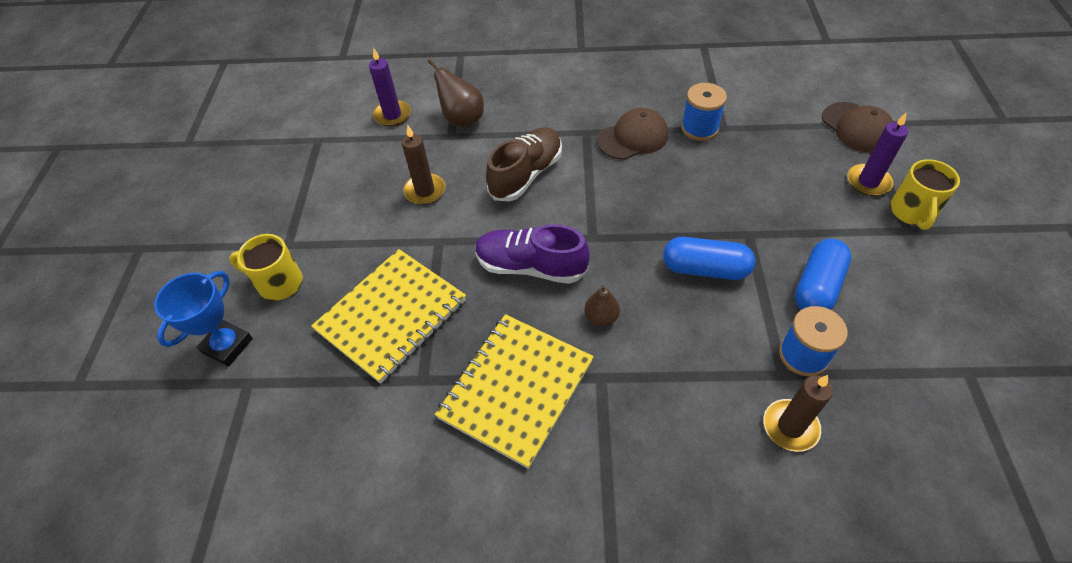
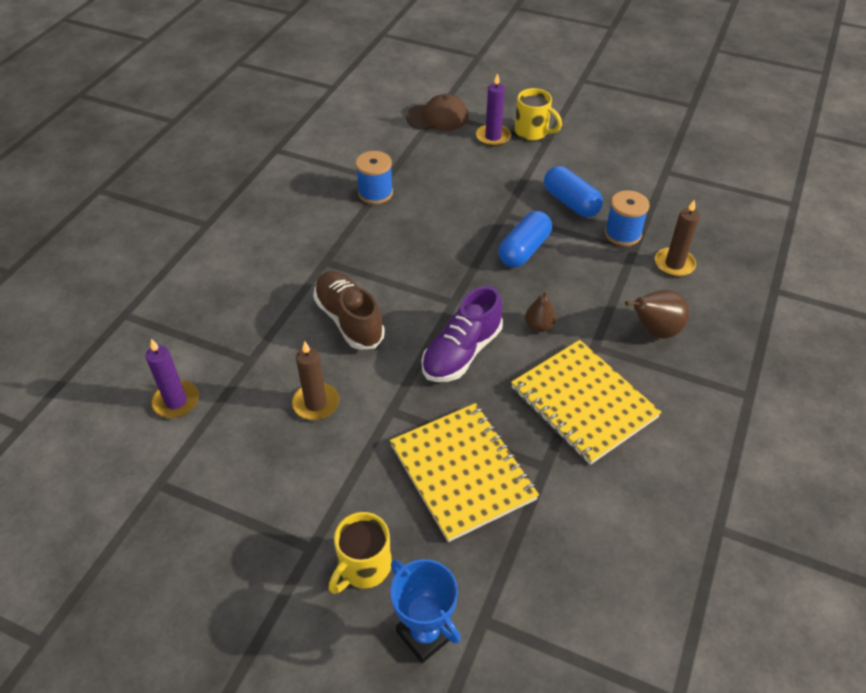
camera: 70 degrees left, 5 degrees down
brown pear [428,59,484,127] -> brown pear moved to [625,290,689,339]
brown cap [597,108,668,160] -> none

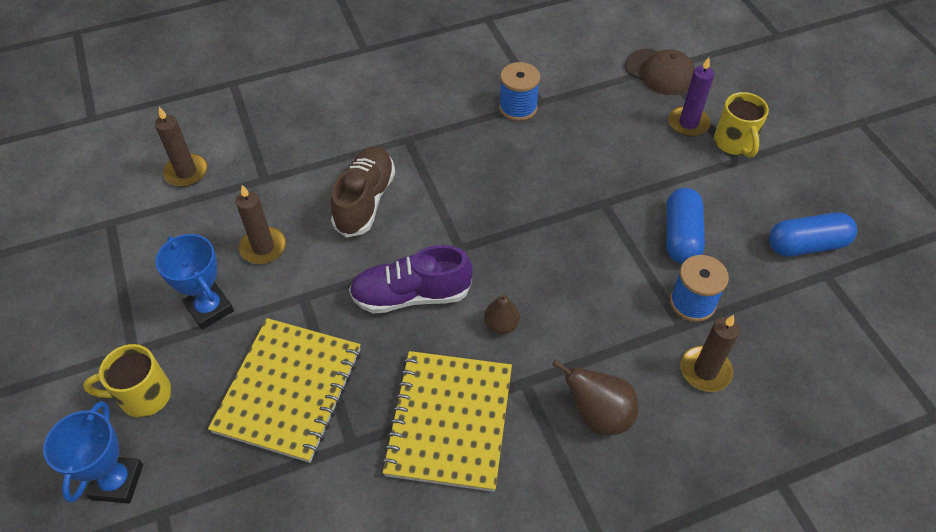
camera: 45 degrees right, 5 degrees up
purple candle [146,339,199,418] -> brown candle [155,107,208,187]
blue capsule [498,211,552,267] -> blue capsule moved to [769,212,857,257]
none -> blue trophy [155,234,234,330]

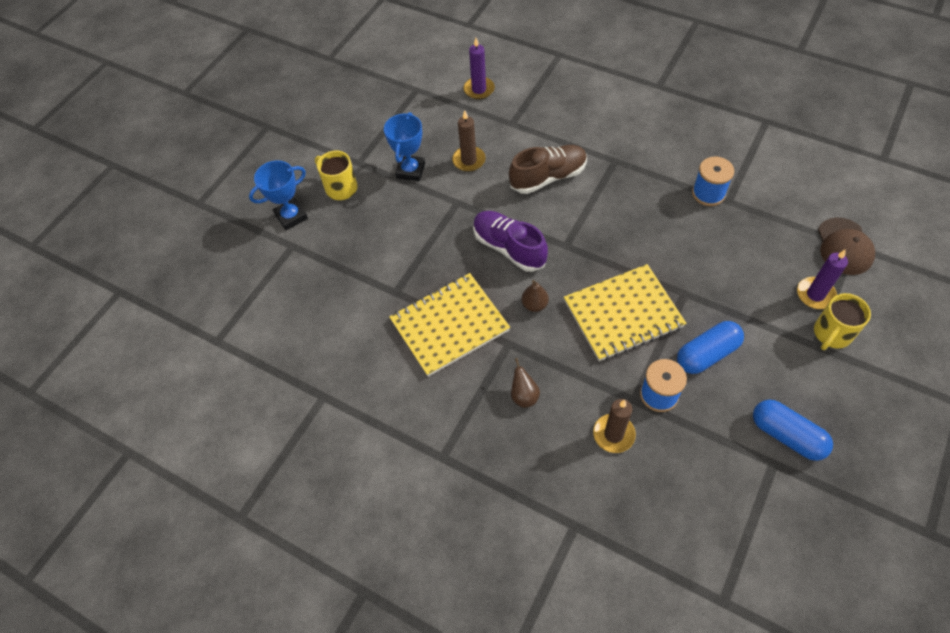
camera: 55 degrees right, 5 degrees up
brown candle [155,107,208,187] -> purple candle [463,38,495,100]
yellow notebook [208,318,361,463] -> yellow notebook moved to [564,264,686,361]
brown pear [553,360,639,435] -> brown pear [511,358,540,408], size x0.64

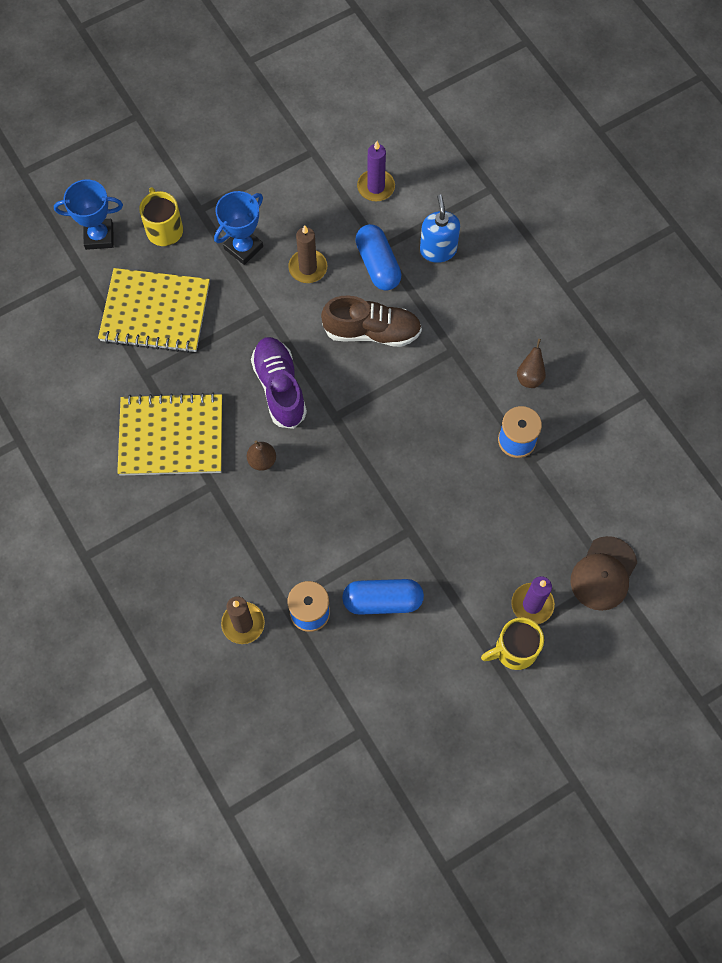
camera: 25 degrees right, 10 degrees up
brown pear [511,358,540,408] -> brown pear moved to [517,339,546,388]
yellow notebook [564,264,686,361] -> yellow notebook moved to [98,268,210,353]
blue capsule [753,400,833,461] -> blue capsule moved to [355,224,402,291]
none -> blue soap dispenser [420,194,460,263]

